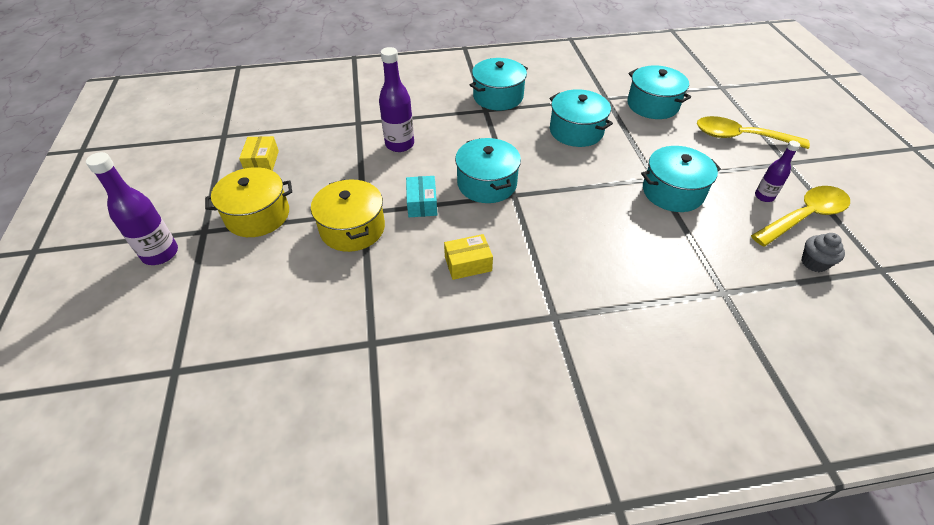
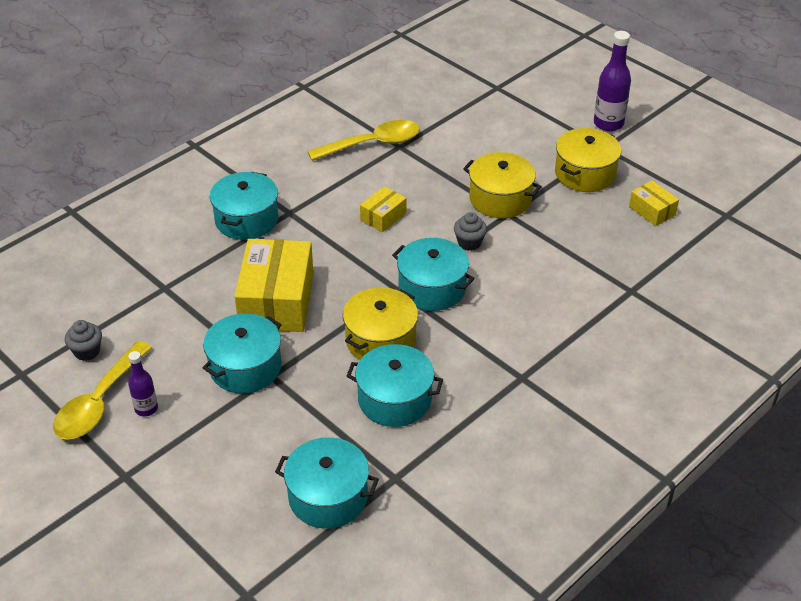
camera: 145 degrees right, 5 degrees down
purple bottle [379,47,414,152] -> none
turquoise box [406,176,437,217] -> grey cupcake [454,212,487,251]
turquoise pot [470,58,528,110] -> turquoise pot moved to [210,172,278,240]
yellow spoon [697,116,810,149] -> yellow spoon moved to [307,120,420,161]
none -> yellow box [235,239,314,332]
none -> yellow pot [343,287,418,360]

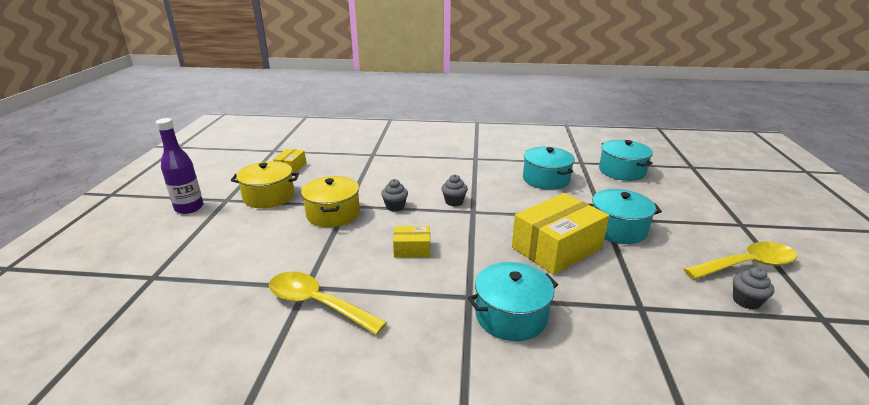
camera: 130 degrees left, 15 degrees down
purple bottle [128,351,158,417] -> none
yellow pot [343,287,418,360] -> none
turquoise pot [392,238,475,311] -> grey cupcake [441,175,468,206]

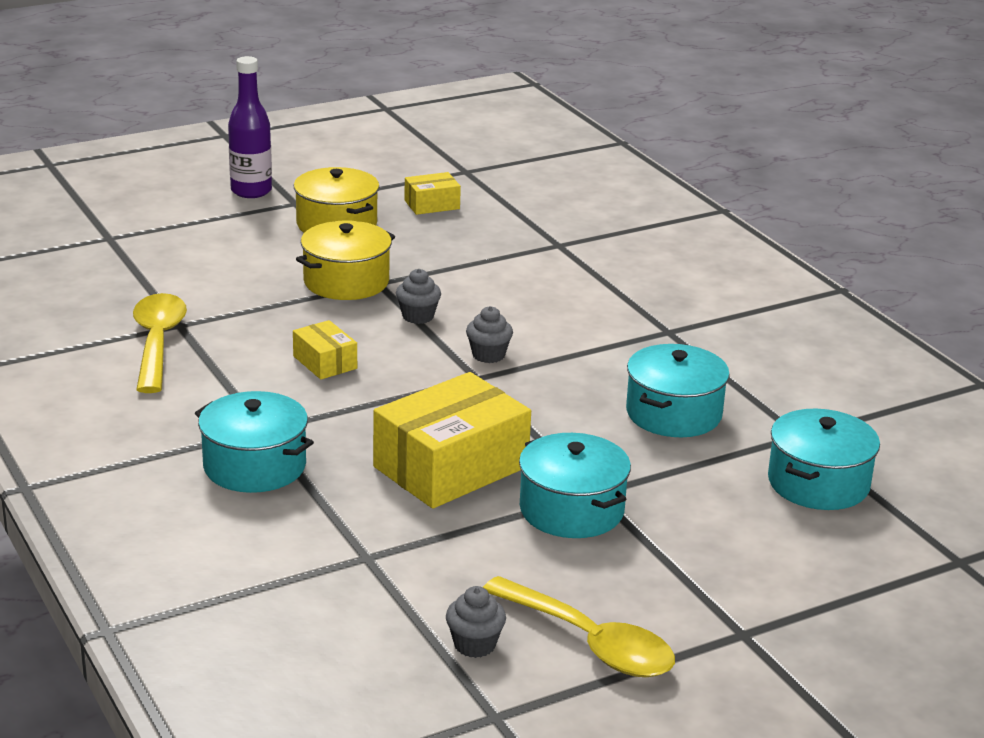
camera: 55 degrees right, 0 degrees up
yellow box [512,193,609,275] -> yellow box turned 60 degrees counterclockwise [373,372,531,509]

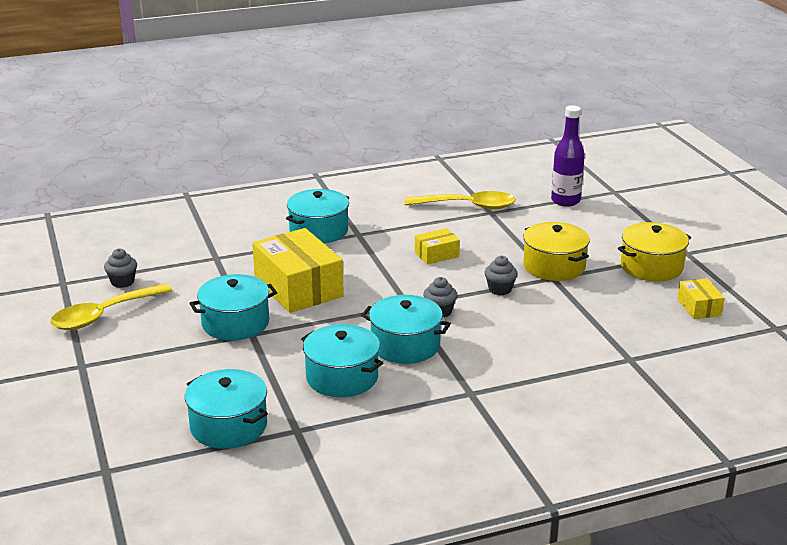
camera: 100 degrees right, 0 degrees up
purple bottle [228,56,272,198] -> purple bottle moved to [551,105,585,207]
none -> turquoise pot [361,295,451,364]

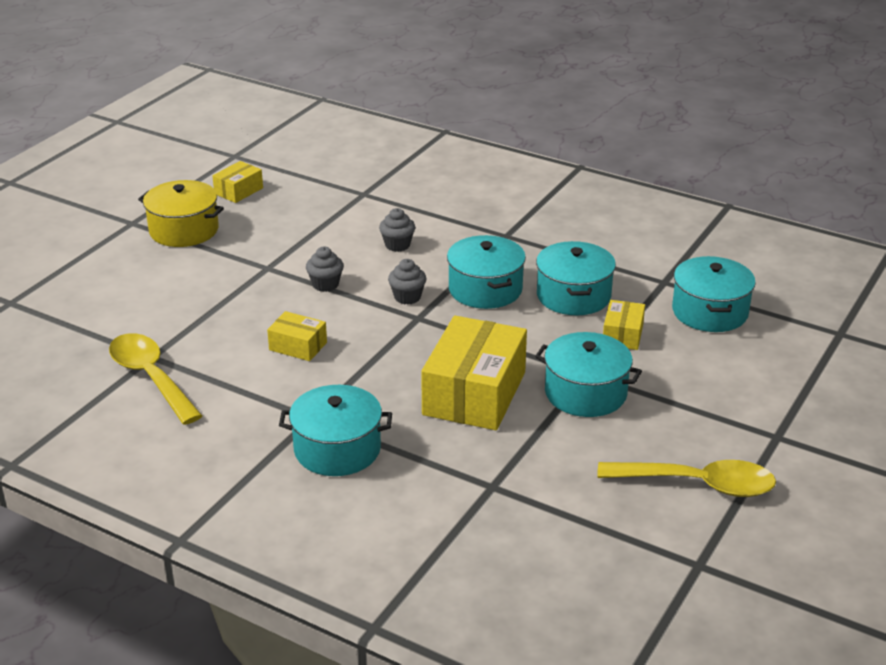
camera: 130 degrees left, 5 degrees up
grey cupcake [104,248,137,288] -> grey cupcake moved to [379,208,415,252]
yellow pot [523,222,590,281] -> none
purple bottle [551,105,585,207] -> none
none -> yellow box [603,300,645,350]

